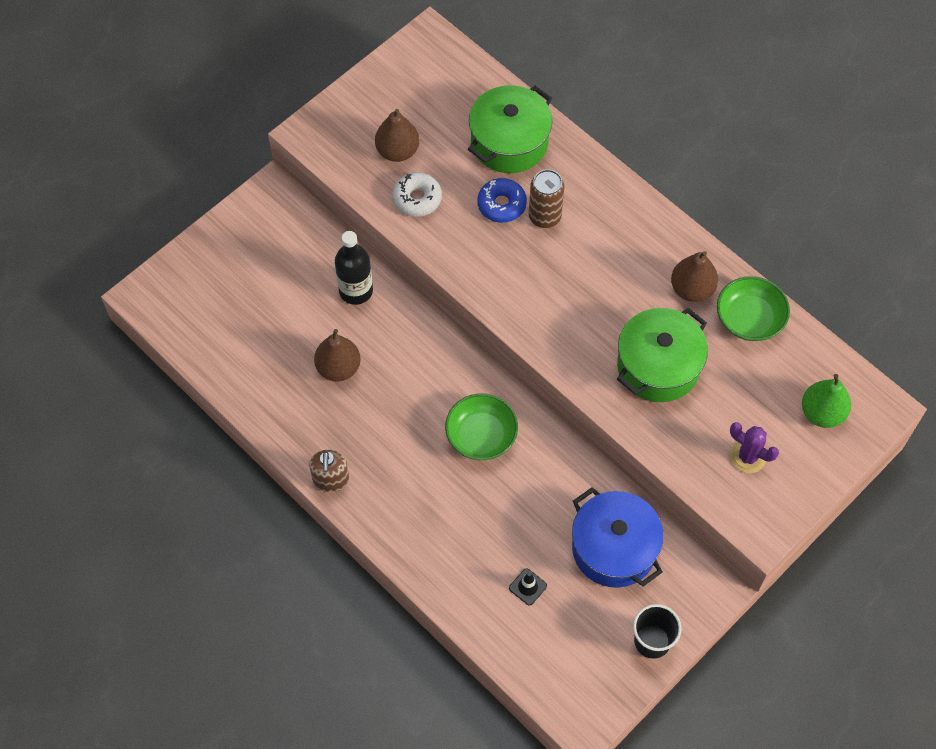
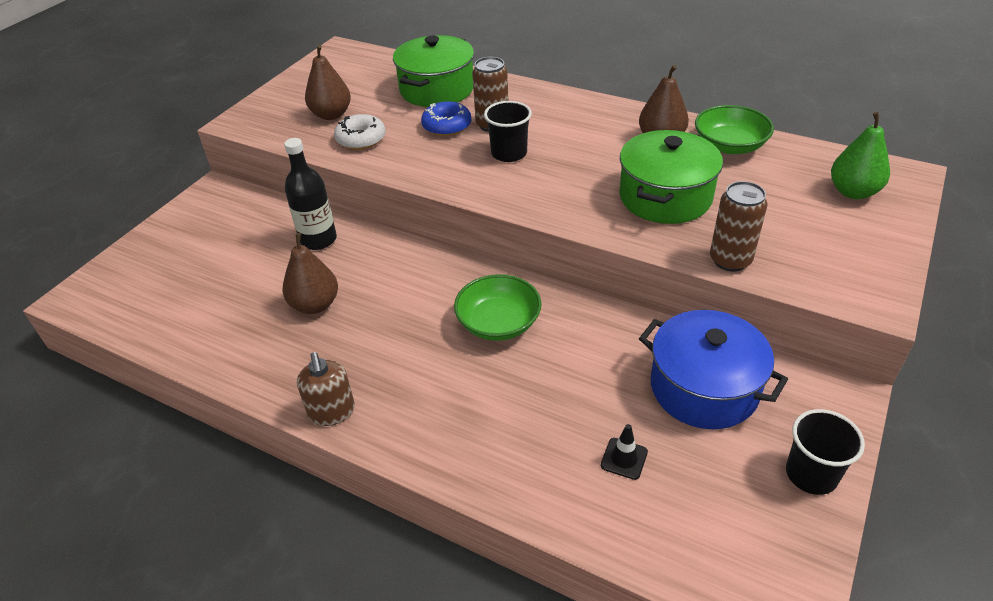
camera: 15 degrees left, 20 degrees down
purple cactus [730,422,779,473] -> none
none -> black cup [484,101,532,162]
none -> brown can [710,181,768,272]

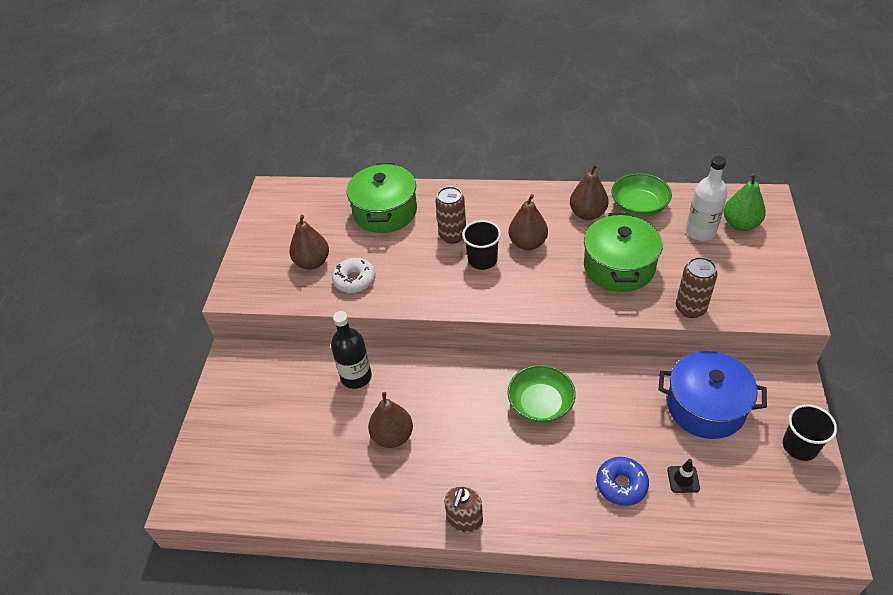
camera: 20 degrees left, 5 degrees up
brown soap dispenser [297,352,355,426] -> brown soap dispenser turned 60 degrees clockwise [444,487,483,533]
blue donut [421,101,471,136] -> blue donut moved to [596,457,649,506]
none -> brown pear [509,194,548,250]
none -> white bottle [686,156,727,241]

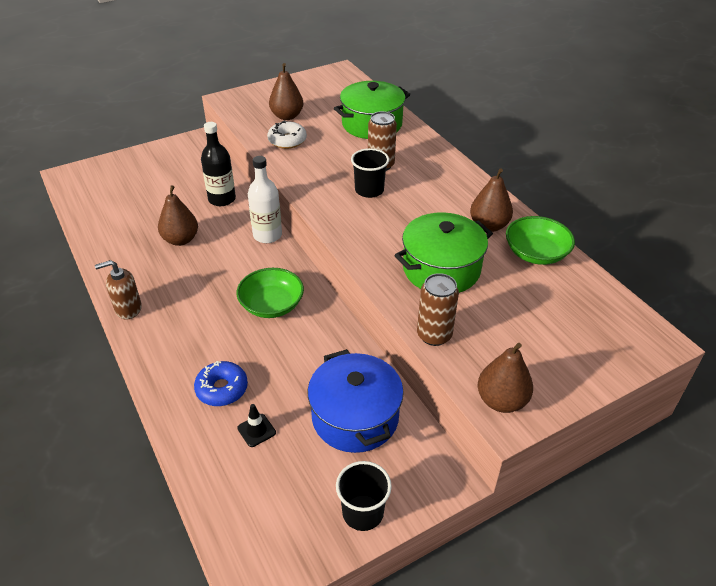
camera: 50 degrees right, 5 degrees down
brown pear [509,194,548,250] -> brown pear moved to [478,343,533,413]
white bottle [686,156,727,241] -> white bottle moved to [248,156,282,243]
green pear [723,173,766,231] -> none

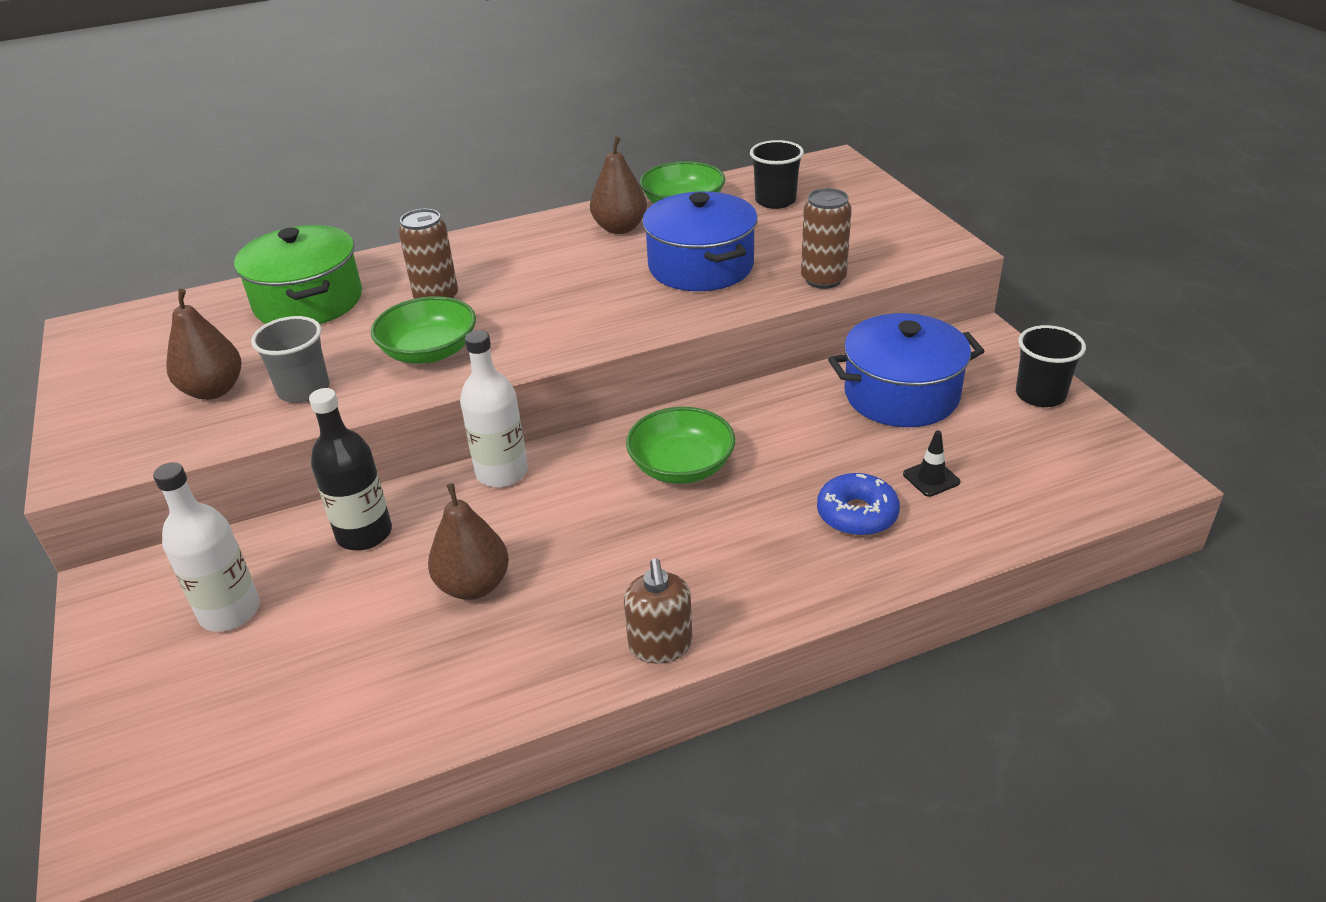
camera: 80 degrees left, 5 degrees down
white donut [267,121,307,149] -> grey cup [251,316,329,403]
black cup [351,148,389,198] -> black cup moved to [750,140,804,209]
green pot [394,212,493,293] -> blue pot [642,191,758,291]
brown pear [478,343,533,413] -> none
none -> white bottle [153,462,260,632]
none -> green bowl [371,296,476,364]

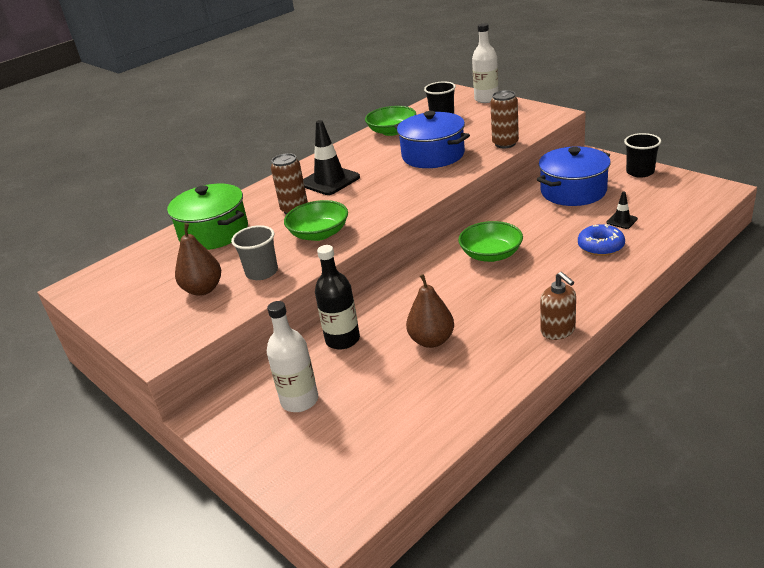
camera: 20 degrees left, 5 degrees down
white bottle [460,330,528,487] -> white bottle moved to [472,23,498,103]
brown pear [590,137,647,234] -> none
none -> black traffic cone [303,120,360,195]

